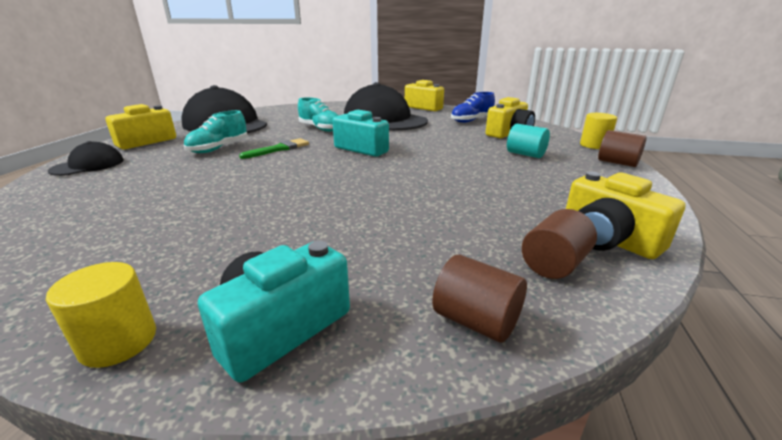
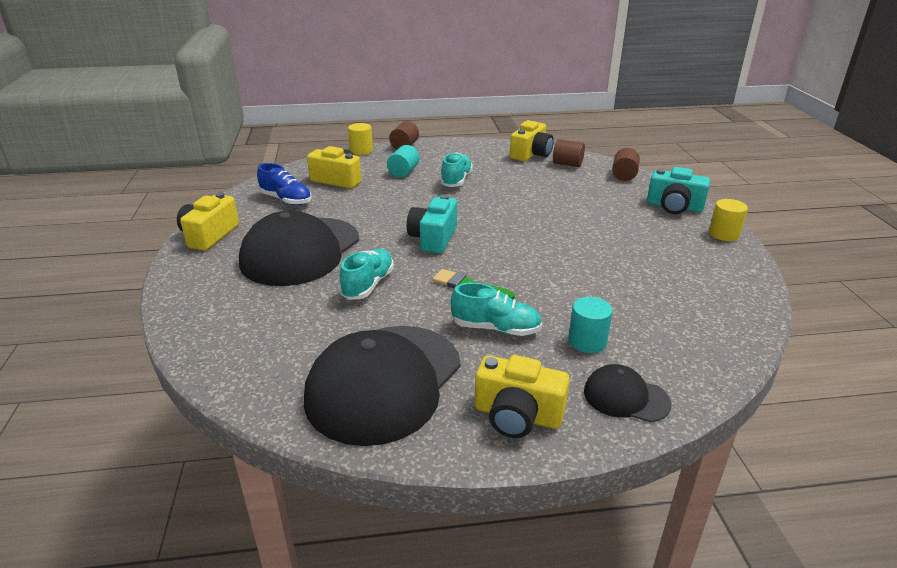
camera: 110 degrees left, 5 degrees up
none -> turquoise shoe [440,152,473,187]
none -> turquoise cylinder [568,297,613,353]

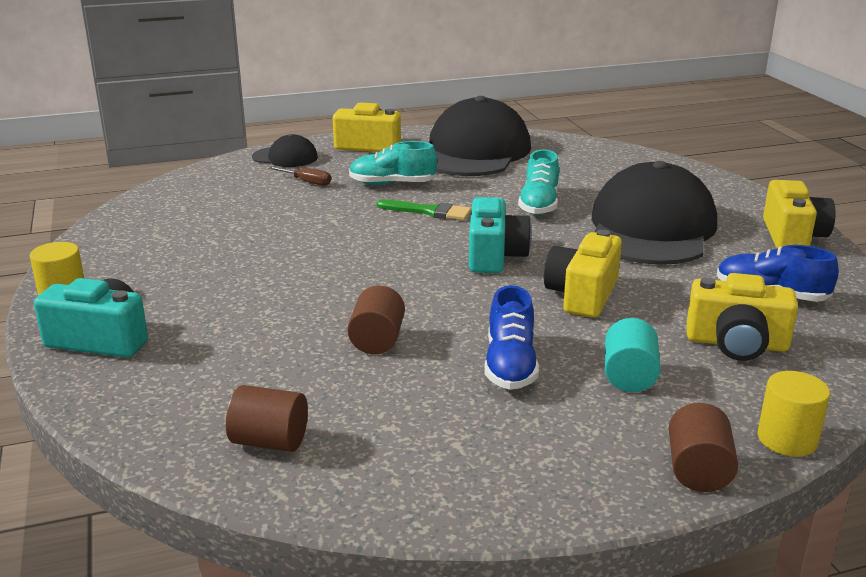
camera: 170 degrees right, 5 degrees down
turquoise shoe [440,152,473,187] -> blue shoe [485,285,539,390]
yellow camera [510,120,554,161] -> yellow camera moved to [544,230,622,318]
turquoise cylinder [568,297,613,353] -> brown screwdriver [269,166,331,186]
brown cylinder [612,148,640,181] -> brown cylinder moved to [347,285,405,354]

